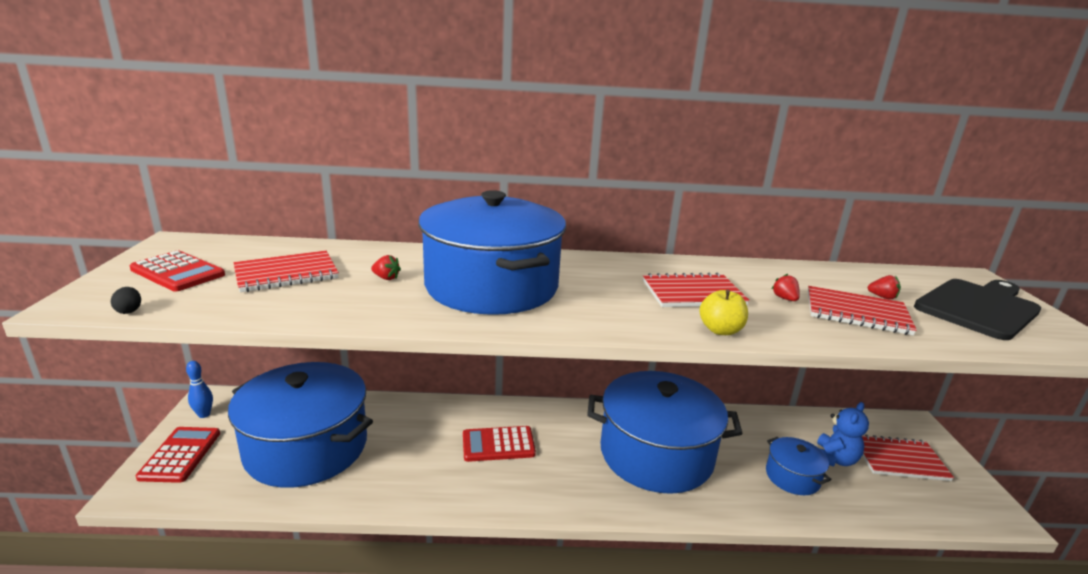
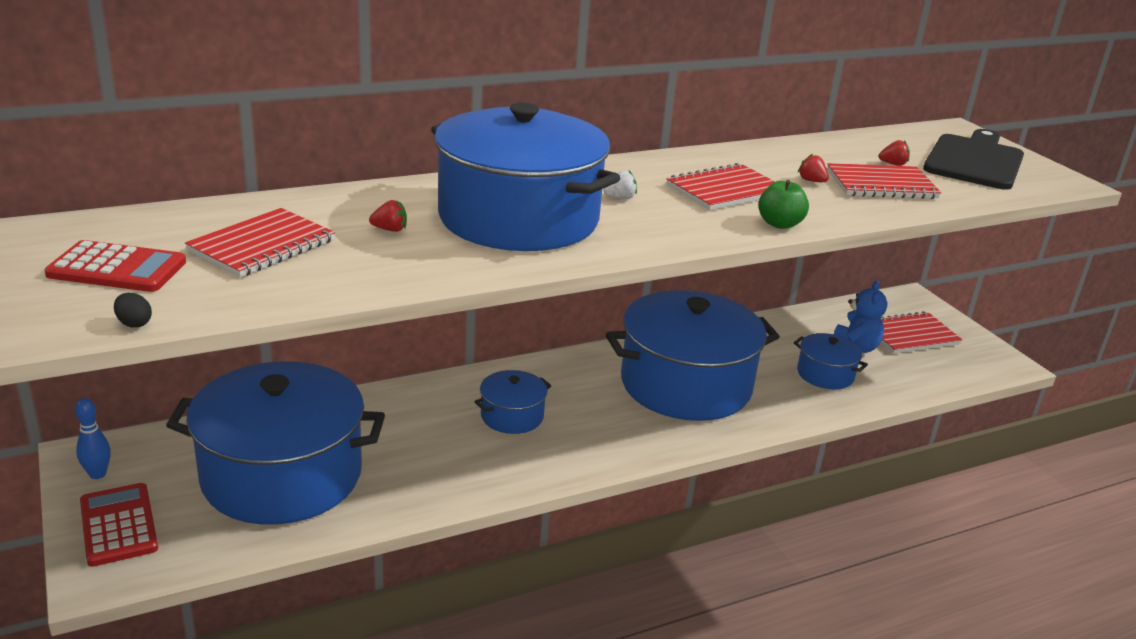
camera: 25 degrees left, 5 degrees up
red calculator [463,426,536,462] -> blue pot [474,370,551,434]
yellow apple [699,289,748,335] -> green apple [758,180,809,229]
none -> white strawberry [603,171,637,199]

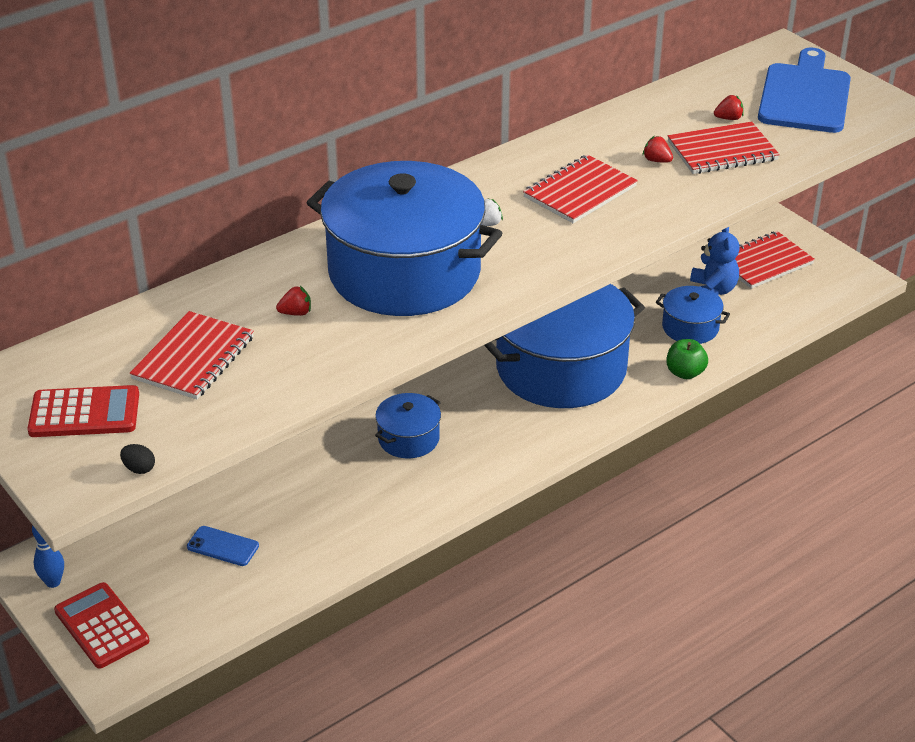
camera: 10 degrees left, 10 degrees up
blue pot [166,361,385,525] -> blue phone [187,526,259,566]
green apple [758,180,809,229] -> green apple moved to [666,339,708,379]
black cutting board [923,129,1024,190] -> blue cutting board [758,48,851,133]

